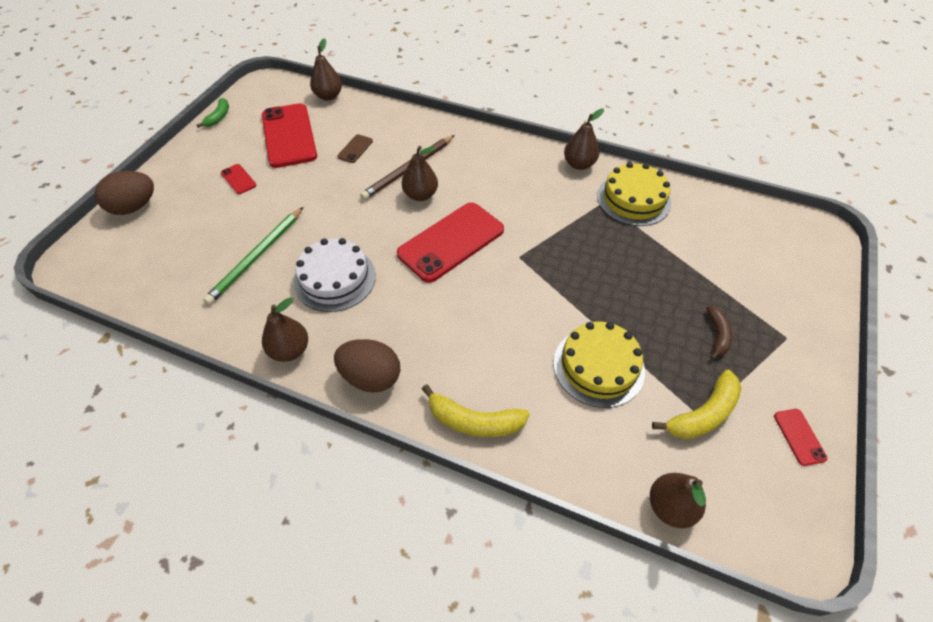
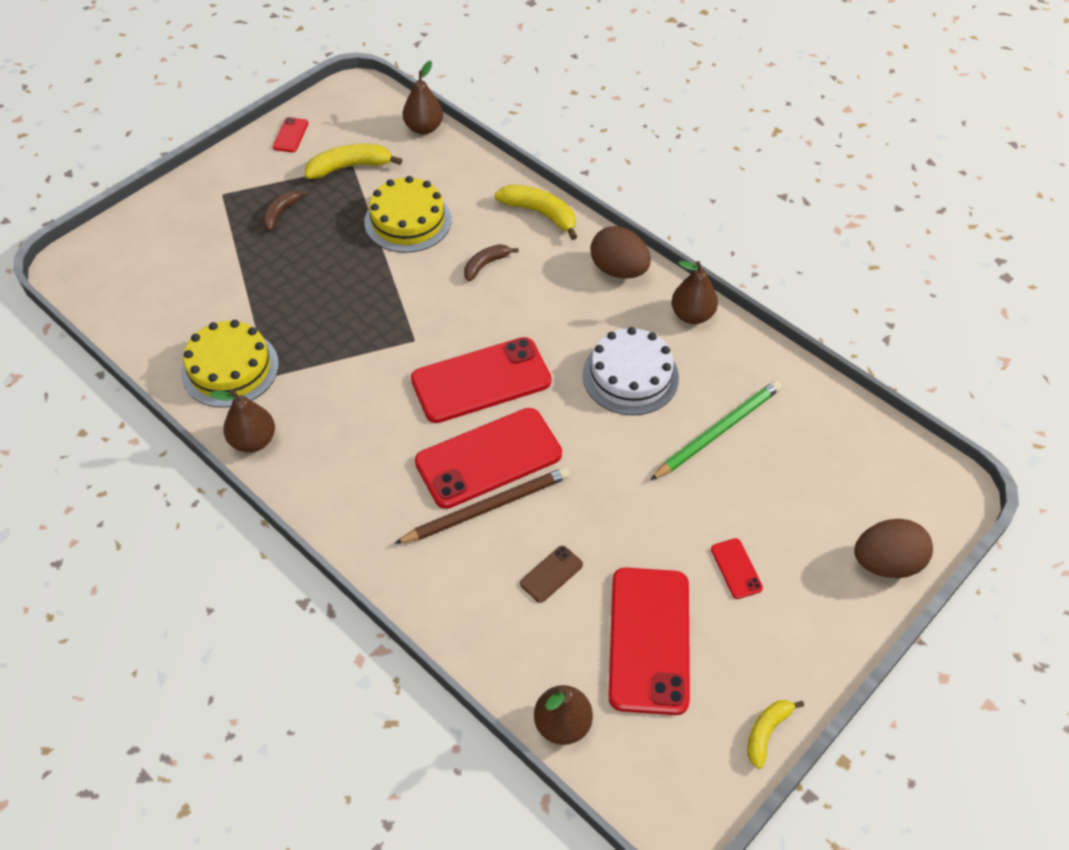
camera: 160 degrees left, 0 degrees up
green banana [196,98,229,128] -> yellow banana [747,700,804,769]
brown pear [402,146,438,201] -> red phone [415,408,562,509]
none -> brown banana [464,244,519,281]

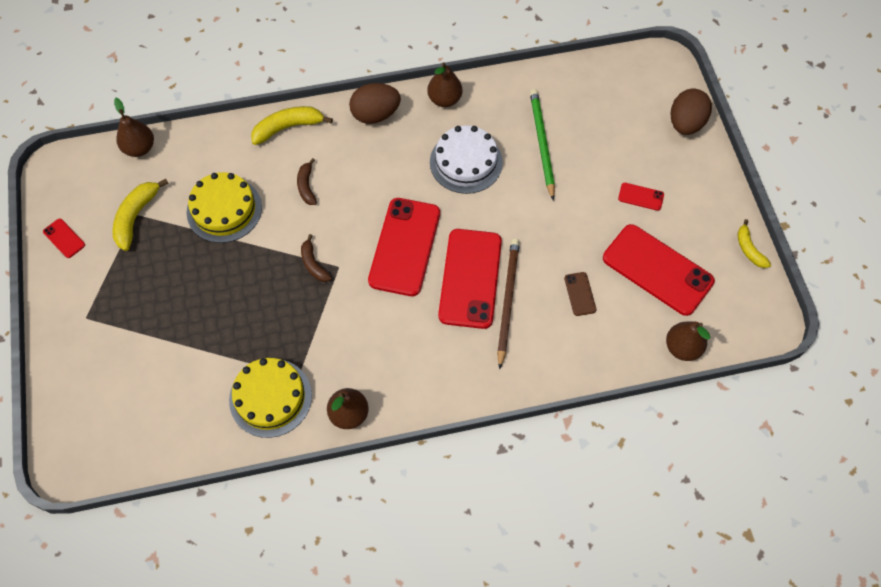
camera: 55 degrees left, 10 degrees up
brown banana [262,191,308,231] -> brown banana moved to [301,234,332,282]

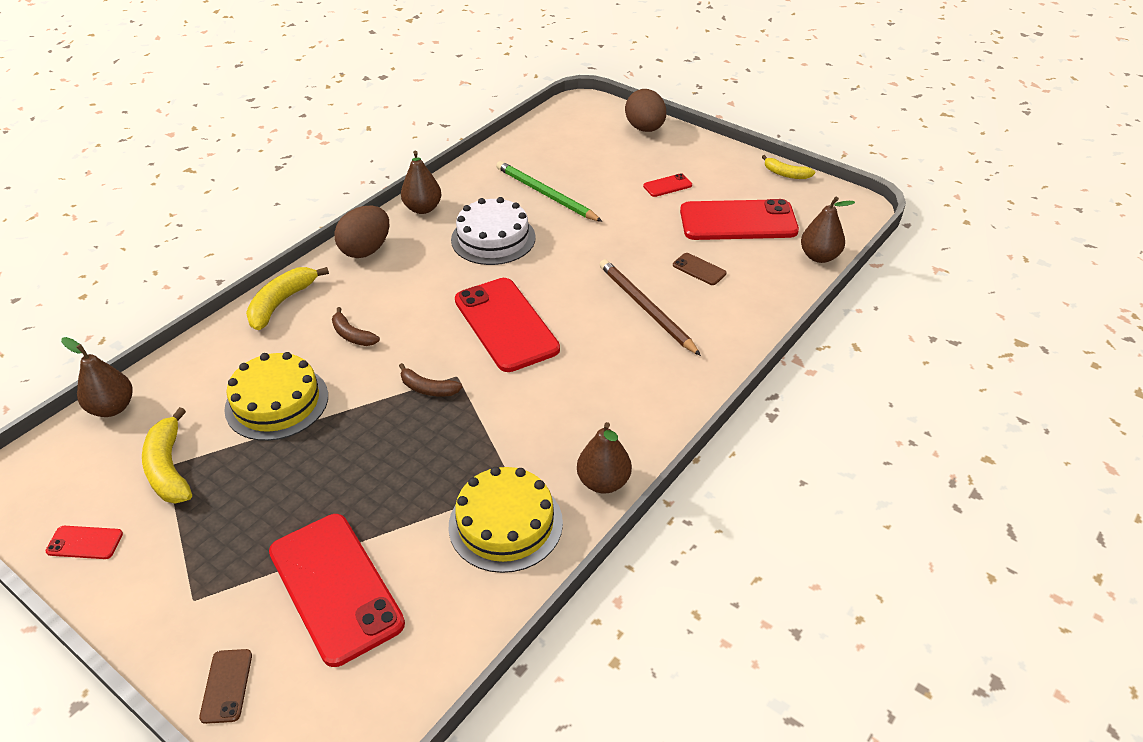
camera: 40 degrees left, 20 degrees down
red phone [438,229,502,329] -> red phone moved to [269,514,405,667]
none -> brown phone [199,649,252,724]

